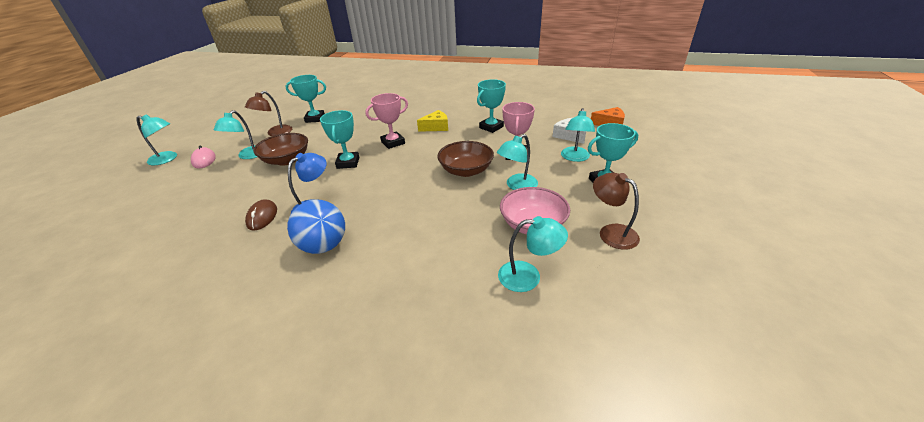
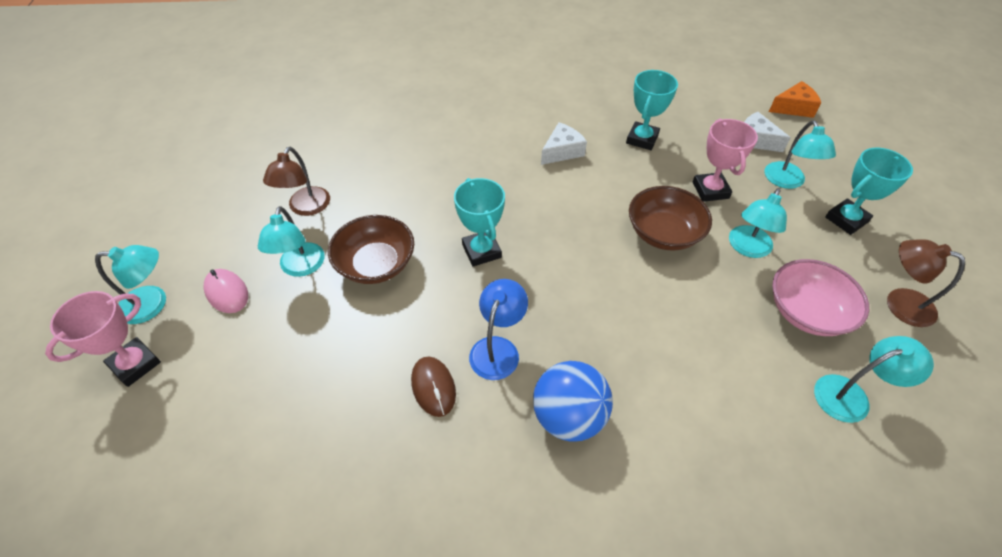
camera: 20 degrees left, 15 degrees up
turquoise trophy [285,75,326,123] -> none
pink trophy [366,93,408,149] -> pink trophy moved to [45,291,161,387]
yellow cheese [417,110,448,132] -> white cheese [541,122,587,165]

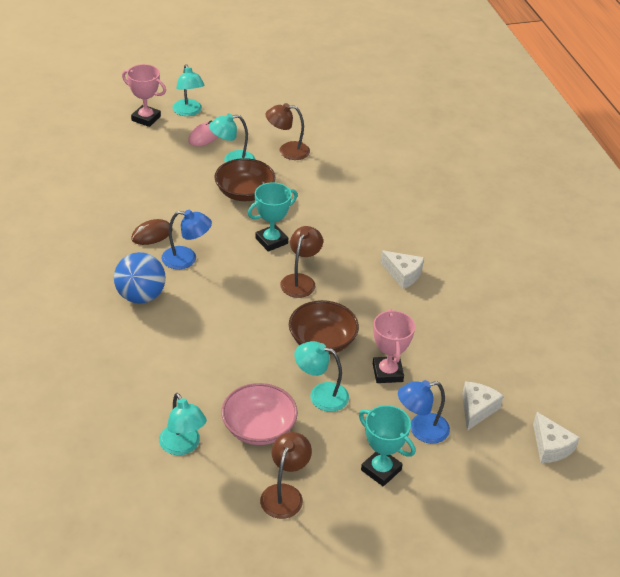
camera: 75 degrees right, 10 degrees down
turquoise trophy [626,70,678,150] -> none
pink trophy [693,119,758,202] -> pink trophy turned 75 degrees counterclockwise [373,309,415,383]
turquoise lamp [764,120,836,189] -> blue lamp [398,380,450,444]
orange cheese [769,81,821,118] -> white cheese [533,412,580,463]
none -> brown lamp [280,226,323,298]

